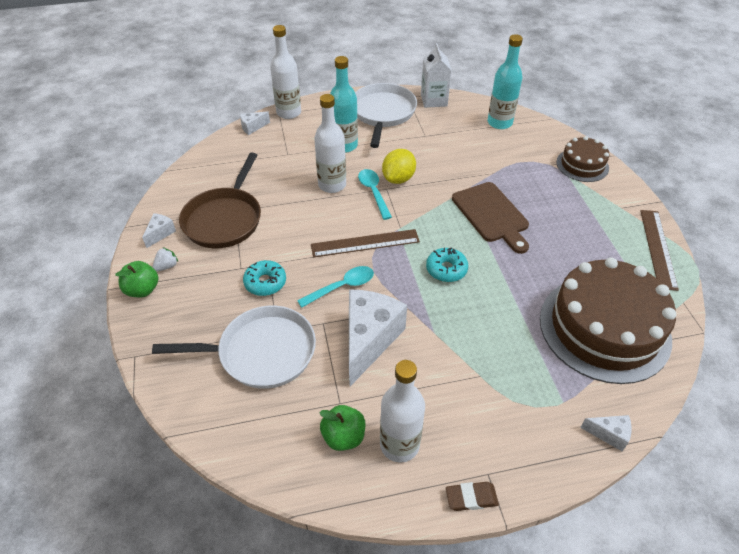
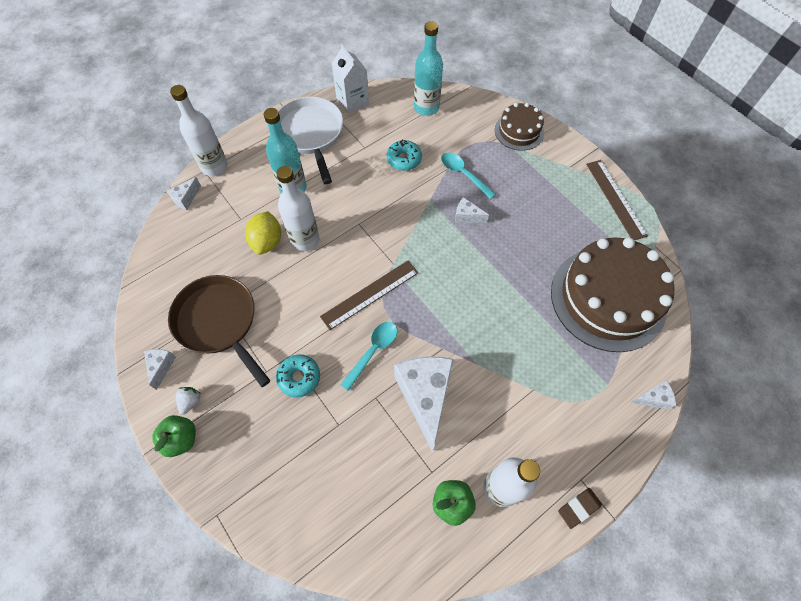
camera: 25 degrees left, 15 degrees up
white pan [152,306,316,389] -> none
brown pan [179,153,261,248] -> brown pan turned 150 degrees clockwise [168,275,270,387]
turquoise spoon [358,169,392,220] -> turquoise spoon moved to [441,152,496,199]
yellow lemon [382,149,416,184] -> yellow lemon moved to [245,211,281,255]
turquoise donut [426,247,468,282] -> turquoise donut moved to [387,140,422,171]
brown cutting board [452,182,529,254] -> white cheese [455,197,489,223]

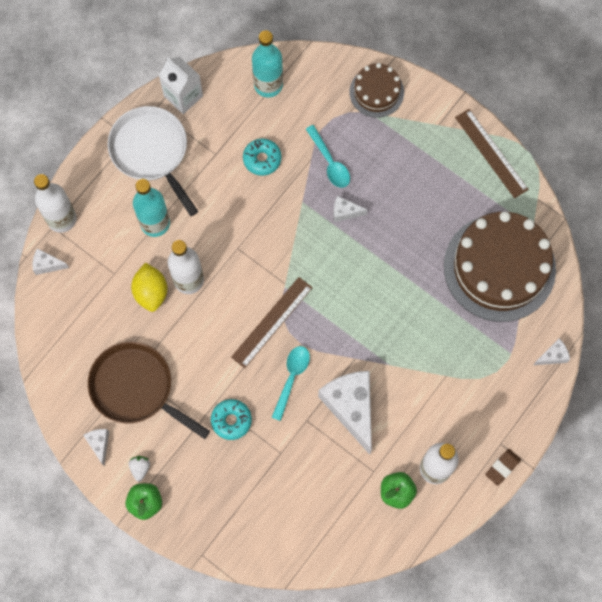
camera: 15 degrees left, 10 degrees up
white cheese [167,177,201,210] -> white cheese turned 75 degrees clockwise [32,248,69,275]
turquoise spoon [441,152,496,199] -> turquoise spoon turned 150 degrees counterclockwise [306,125,350,188]

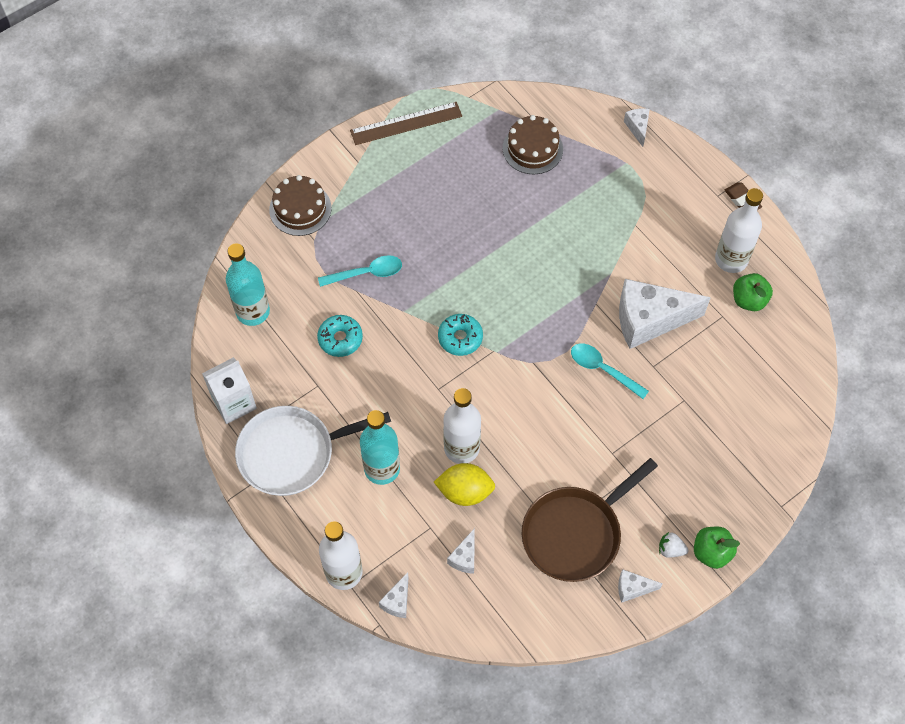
camera: 75 degrees left, 10 degrees down
turquoise donut [211,399,252,440] -> turquoise donut moved to [438,314,483,356]
brown ruler [231,277,313,368] -> none
white cheese [333,196,368,222] -> white cheese moved to [447,528,475,574]
brown cake [444,211,556,322] -> brown cake [503,115,563,174], size x0.51

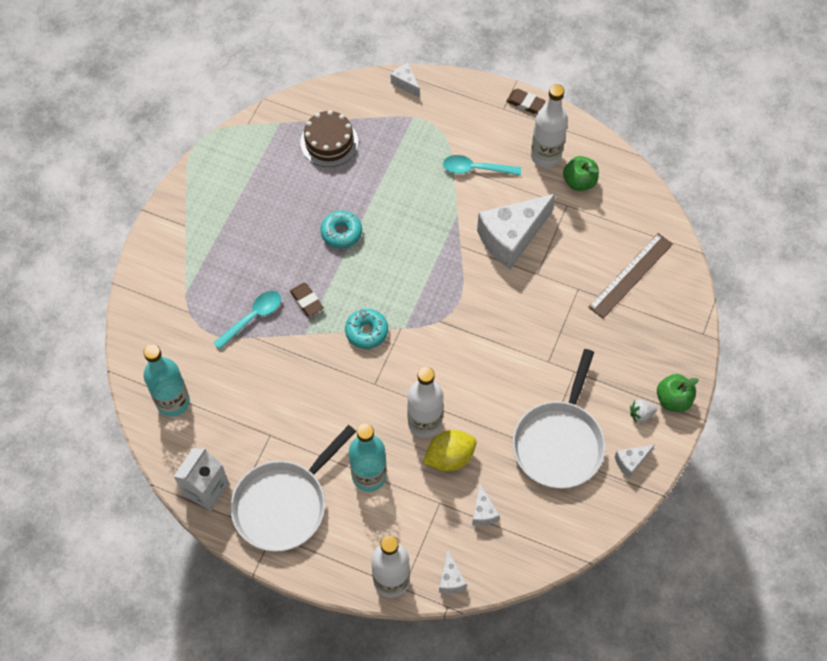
camera: 30 degrees left, 0 degrees up
brown cake [269,175,331,236] -> none
turquoise donut [317,315,363,357] -> turquoise donut moved to [320,210,362,248]
brown ruler [350,102,462,145] -> brown ruler moved to [588,233,673,319]
brown pan [522,458,658,582] -> white pan [513,349,605,489]
turquoise spoon [571,343,649,399] -> turquoise spoon moved to [443,155,521,176]
none -> brown eraser [290,283,324,317]

